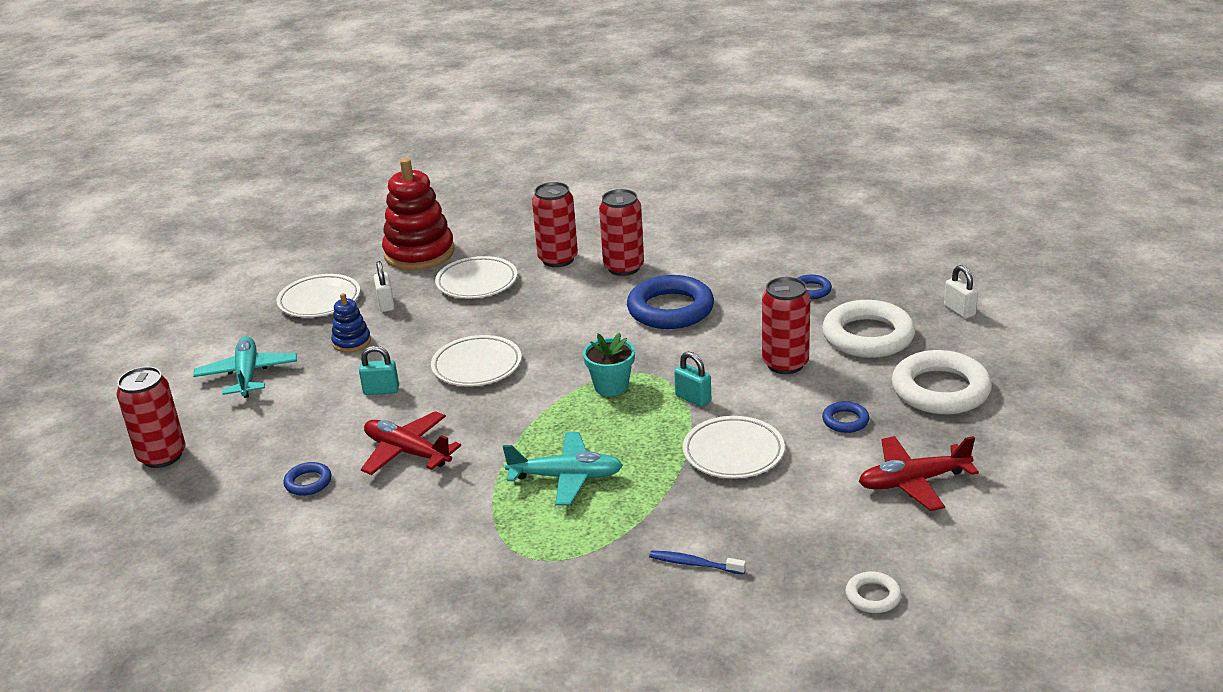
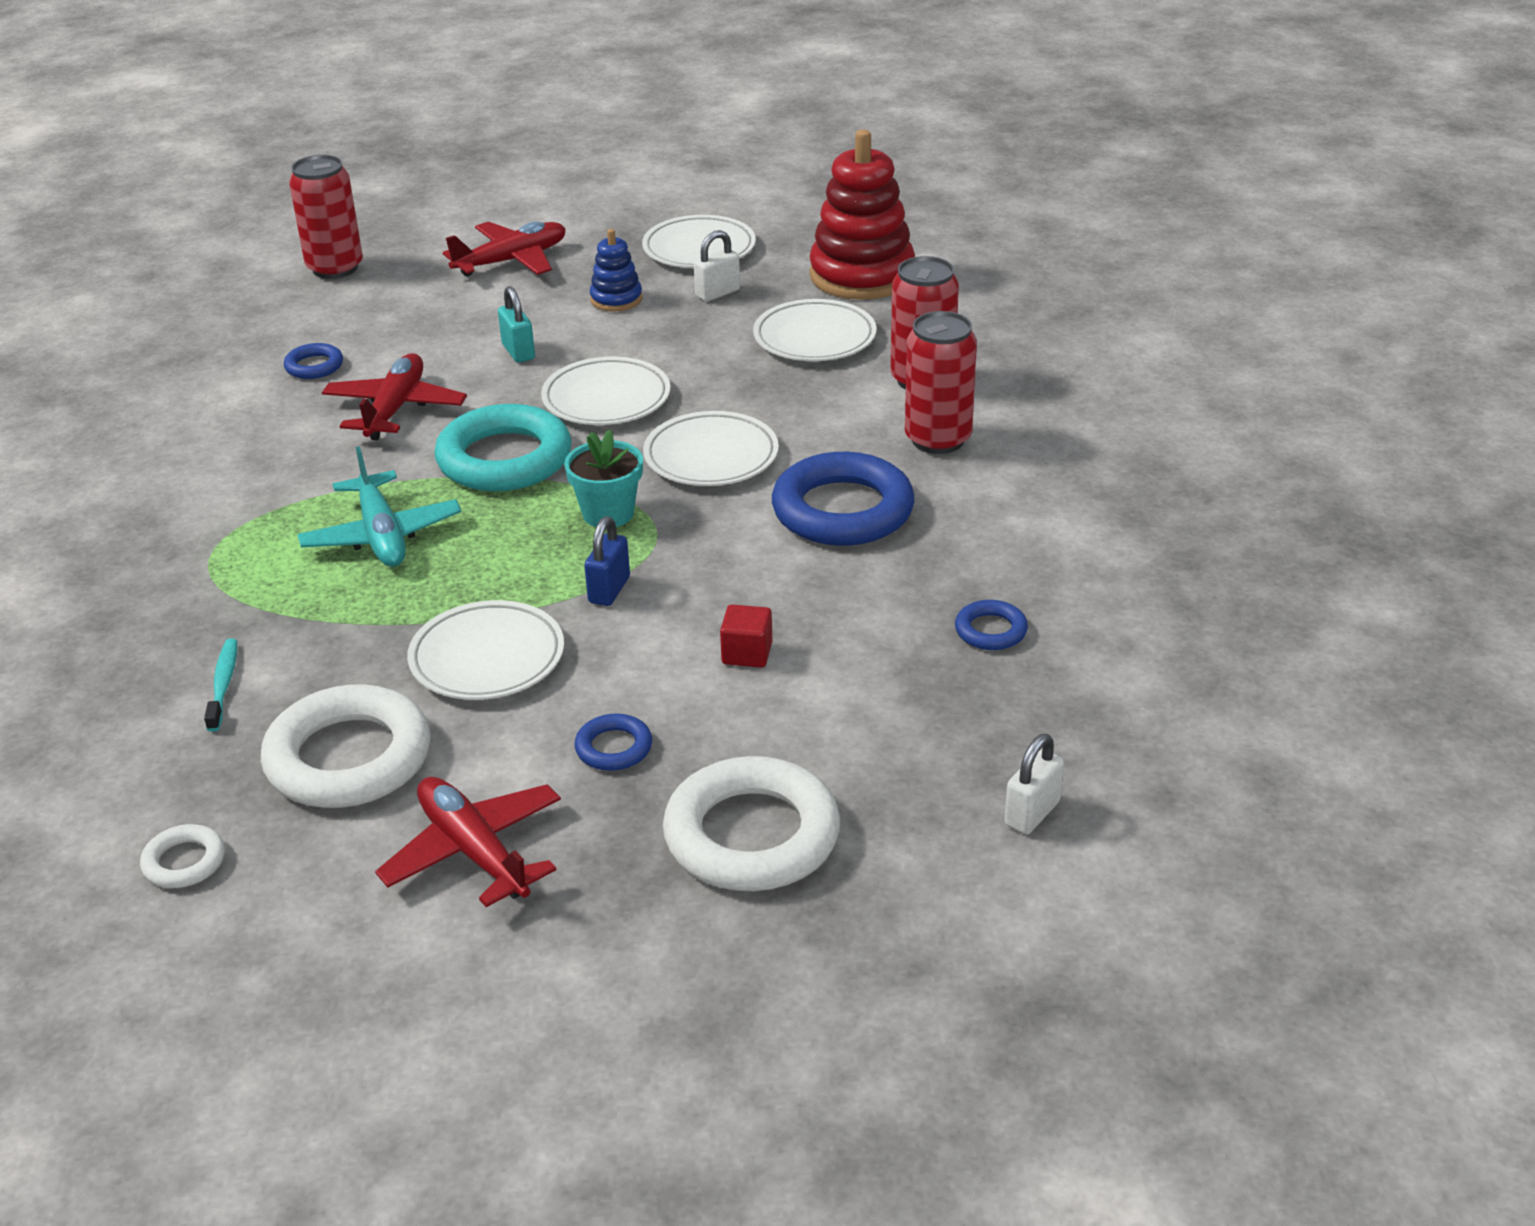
camera: 65 degrees right, 5 degrees up
turquoise plane [193,336,297,398] -> red plane [443,221,566,276]
blue toothbrush [649,550,746,575] -> turquoise toothbrush [204,638,237,732]
turquoise padlock [674,351,711,407] -> blue padlock [584,516,630,606]
red can [762,277,810,374] -> red cube [720,604,772,668]
white ring [822,300,915,358] -> white ring moved to [261,684,430,808]
none -> turquoise ring [434,404,572,491]
none -> white plate [643,411,779,486]

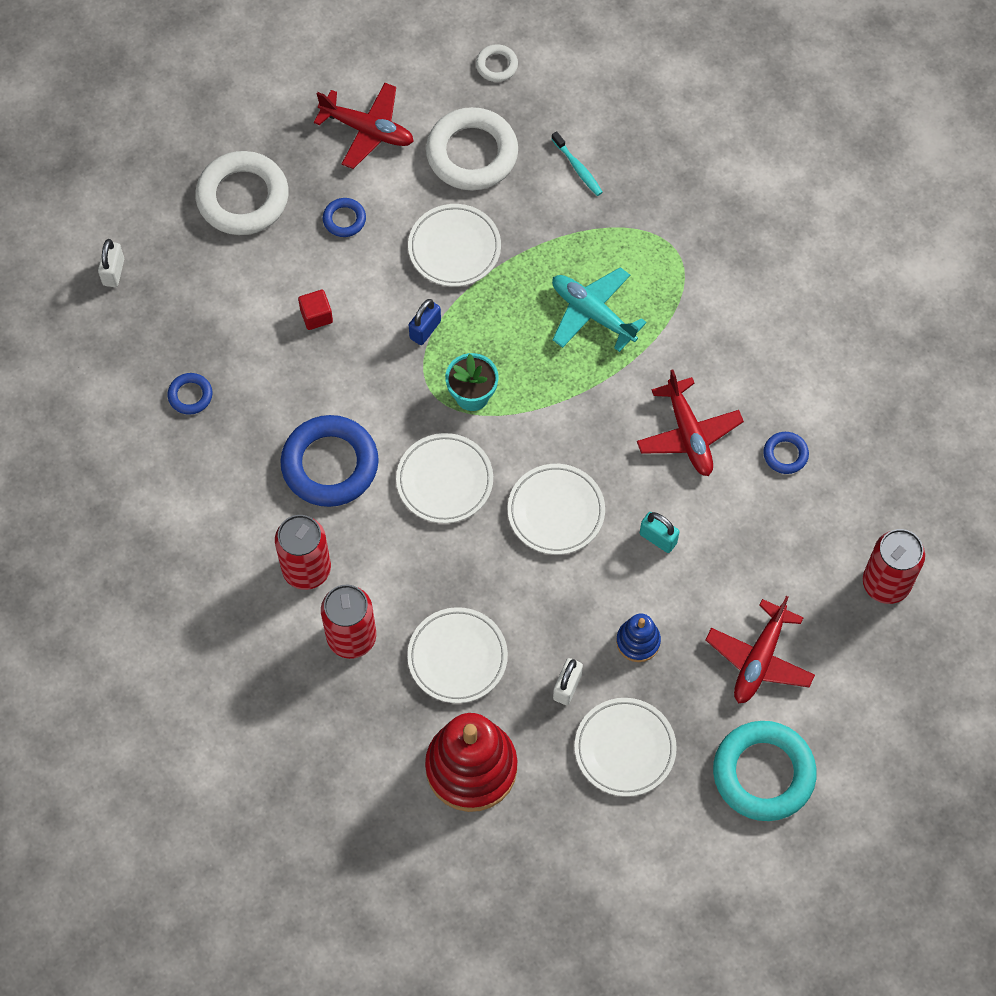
camera: 150 degrees right, 30 degrees up
turquoise ring [434,404,572,491] -> turquoise ring moved to [713,721,817,821]
blue padlock [584,516,630,606] -> blue padlock turned 45 degrees clockwise [409,299,441,345]

